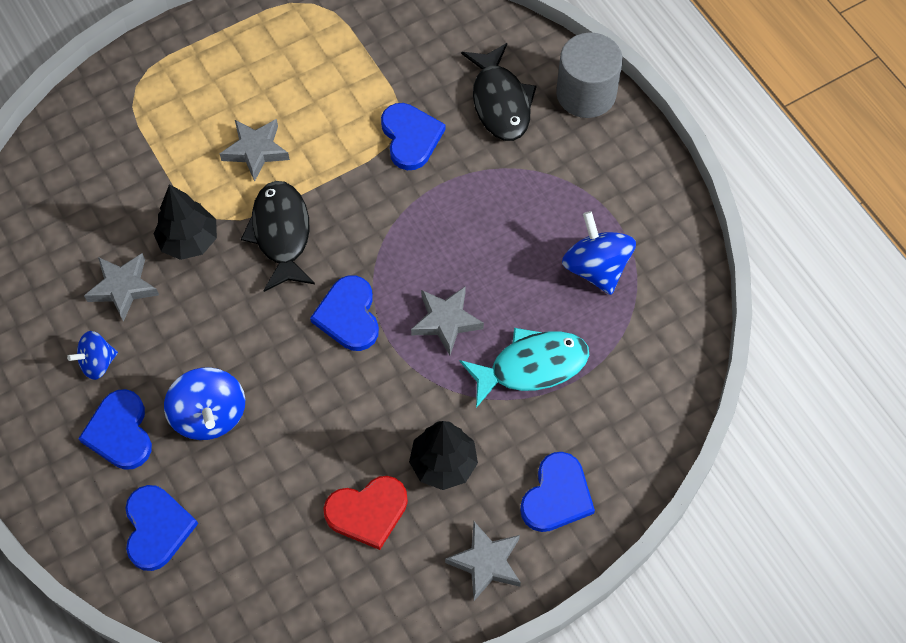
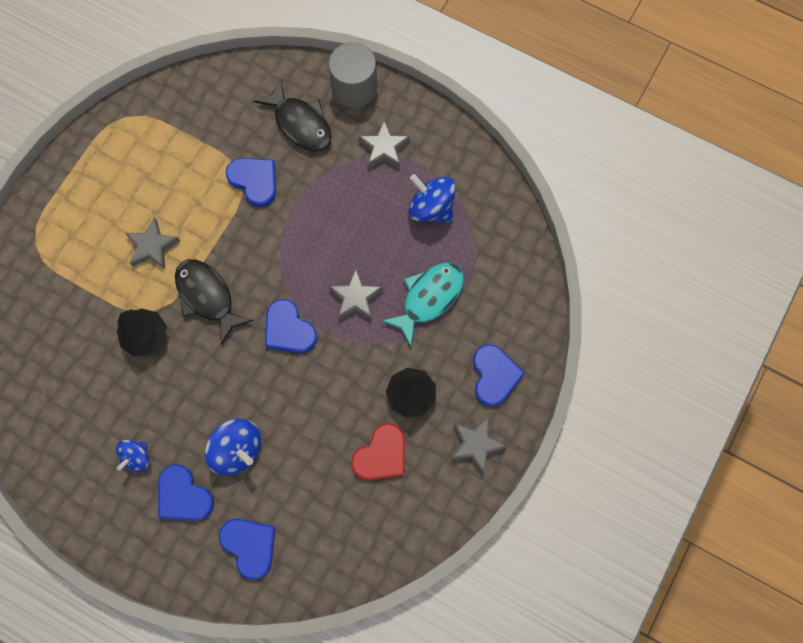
camera: 30 degrees left, 10 degrees up
grey star [84,253,159,322] -> grey star moved to [358,120,410,169]

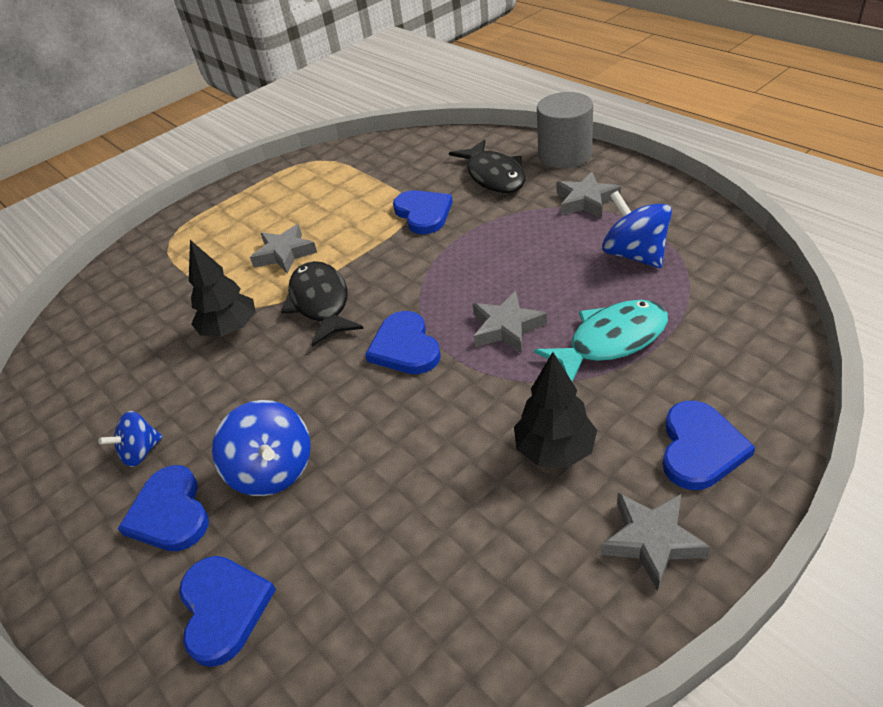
camera: 25 degrees right, 30 degrees down
red heart [351,423,405,480] -> none

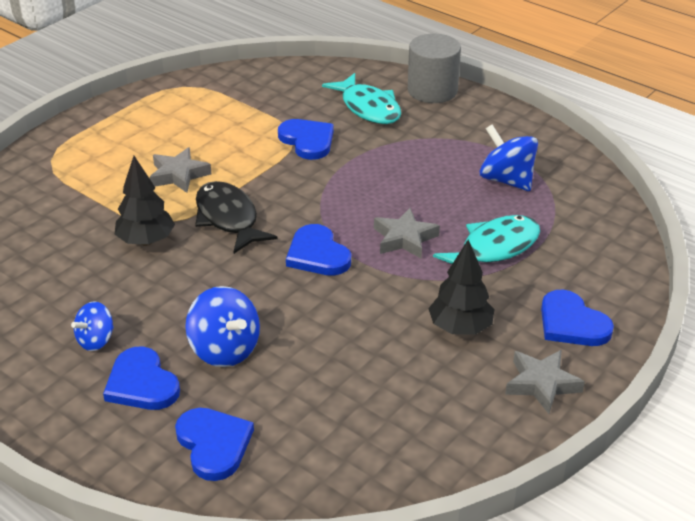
camera: 15 degrees left, 5 degrees down
black fish [449,139,526,193] -> turquoise fish [322,73,401,124]
grey star [556,172,621,218] -> none
blue heart [663,401,755,490] -> blue heart turned 135 degrees clockwise [541,290,614,346]

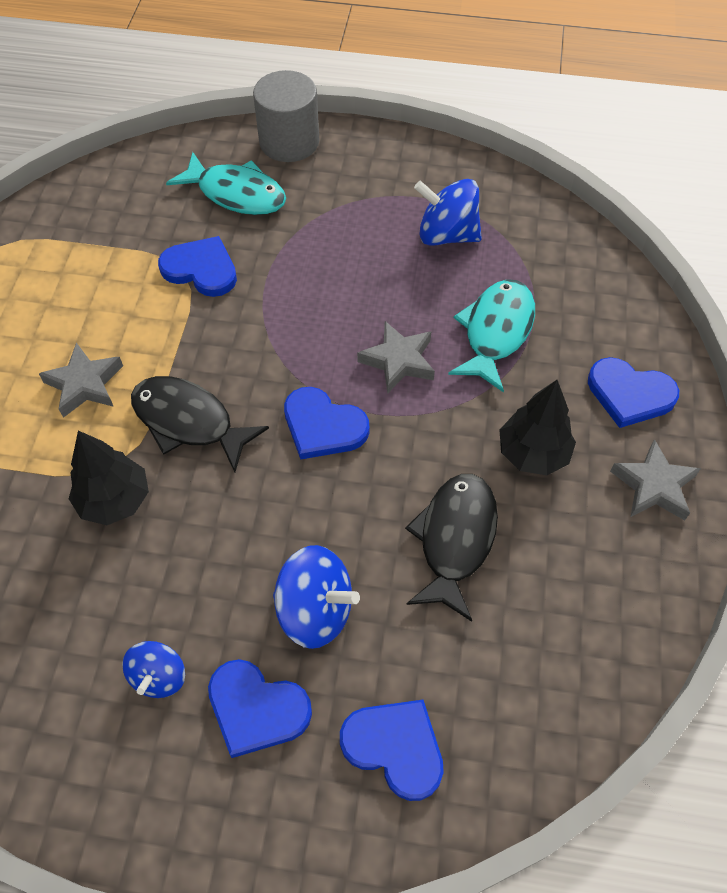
camera: 30 degrees left, 20 degrees up
none -> black fish [405,474,498,622]

